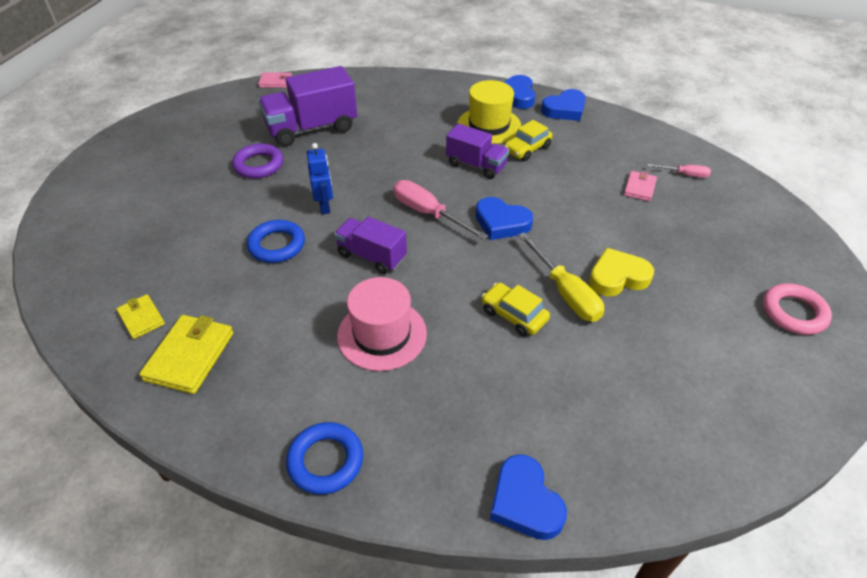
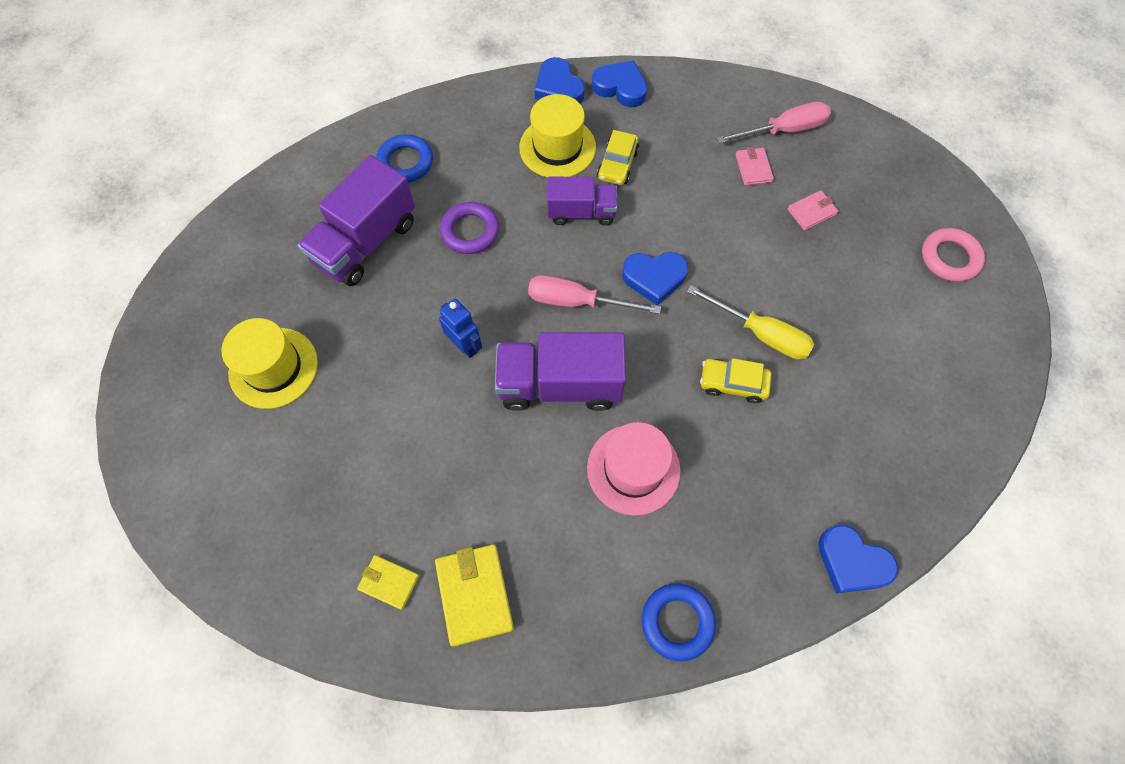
camera: 30 degrees left, 20 degrees up
purple ring [232,144,283,178] -> purple ring moved to [440,202,499,254]
blue ring [247,220,305,263] -> blue ring moved to [376,134,433,182]
pink wallet [258,72,292,88] -> pink wallet moved to [787,190,838,230]
purple truck [334,217,407,274] -> purple truck [495,332,626,411], size x1.61
blue heart [541,89,586,121] -> blue heart turned 90 degrees counterclockwise [592,60,647,107]
yellow heart [589,248,654,297] -> none
pink screwdriver [647,164,711,178] -> pink screwdriver [717,102,831,144], size x1.79
none -> yellow hat [222,318,318,409]

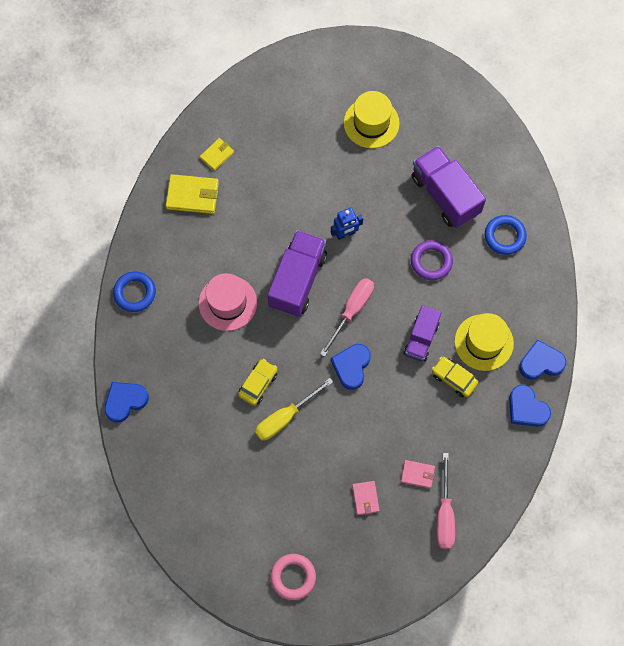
camera: 110 degrees right, 5 degrees up
blue heart [592,60,647,107] -> blue heart turned 90 degrees clockwise [509,384,551,427]

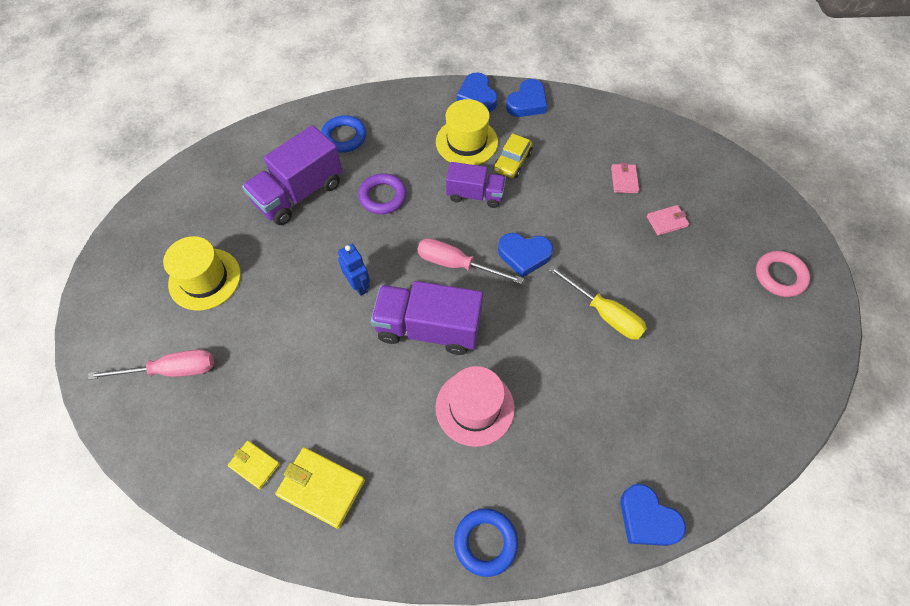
camera: 100 degrees left, 10 degrees down
yellow wallet [166,174,219,214] -> yellow wallet turned 60 degrees counterclockwise [275,447,365,529]
yellow car [238,359,277,406] -> none
pink screwdriver [436,453,455,549] -> pink screwdriver moved to [88,349,214,380]

